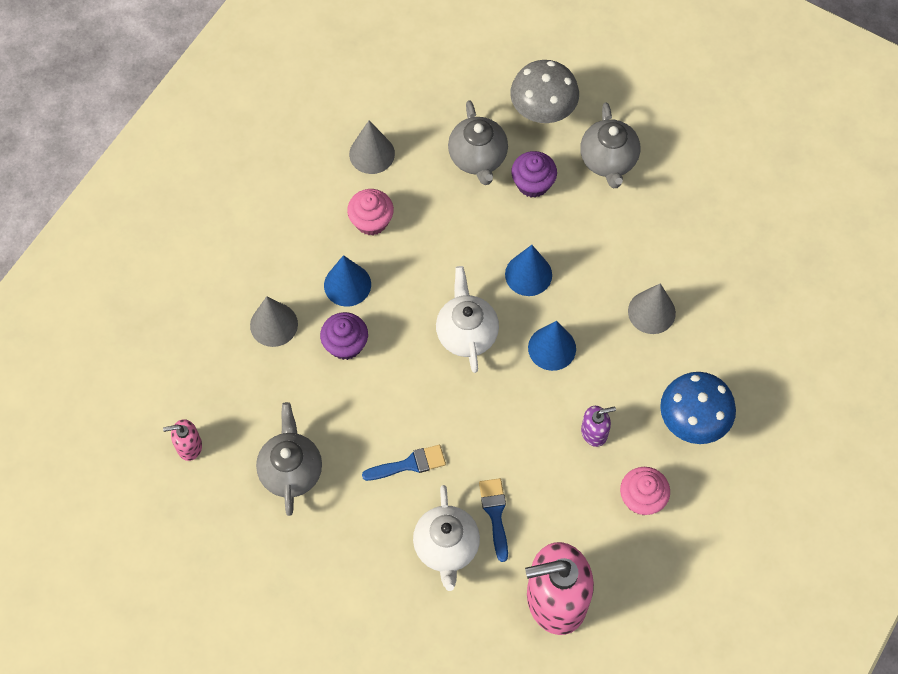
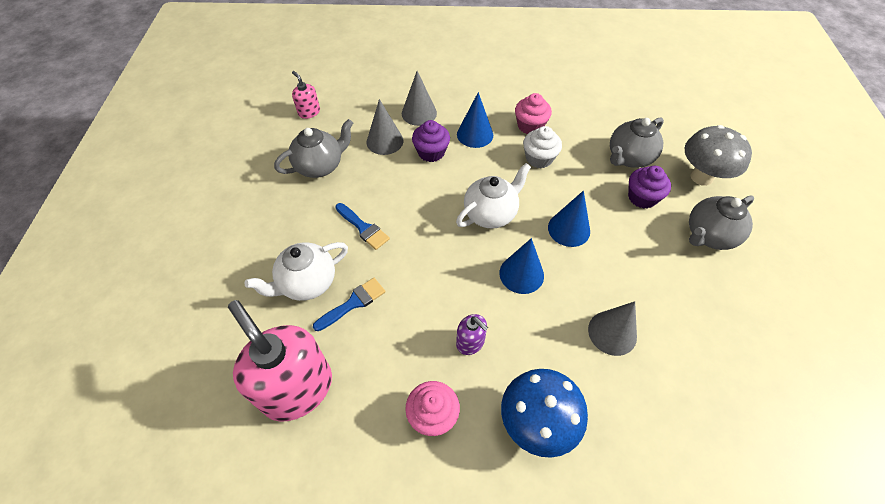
camera: 60 degrees right, 10 degrees down
grey cone [349,120,395,174] -> grey cone moved to [367,99,404,155]
none -> white cupcake [523,126,562,168]

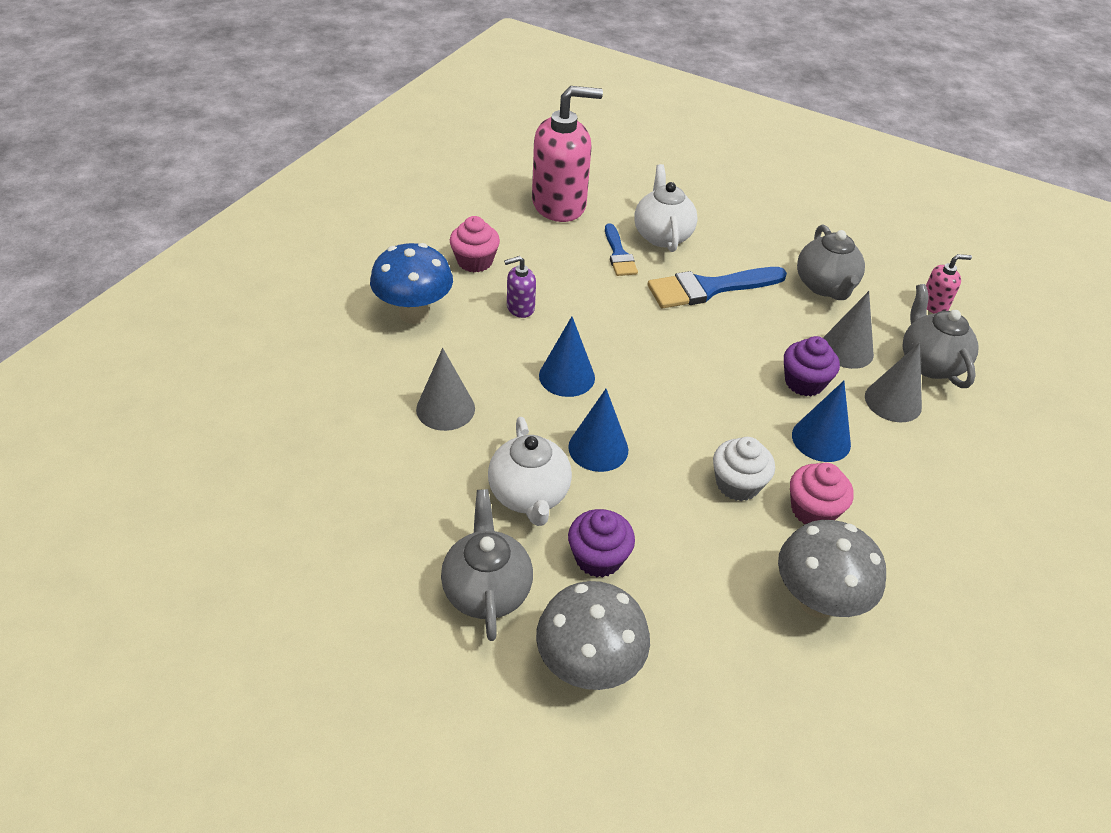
camera: 115 degrees right, 10 degrees down
blue brush [335,203,390,250] -> blue brush [648,267,787,308], size x1.70
white teapot [456,163,531,229] -> white teapot moved to [488,417,572,526]
grey teapot [610,117,664,168] -> grey teapot moved to [903,284,979,388]
none -> grey mushroom [778,520,886,618]

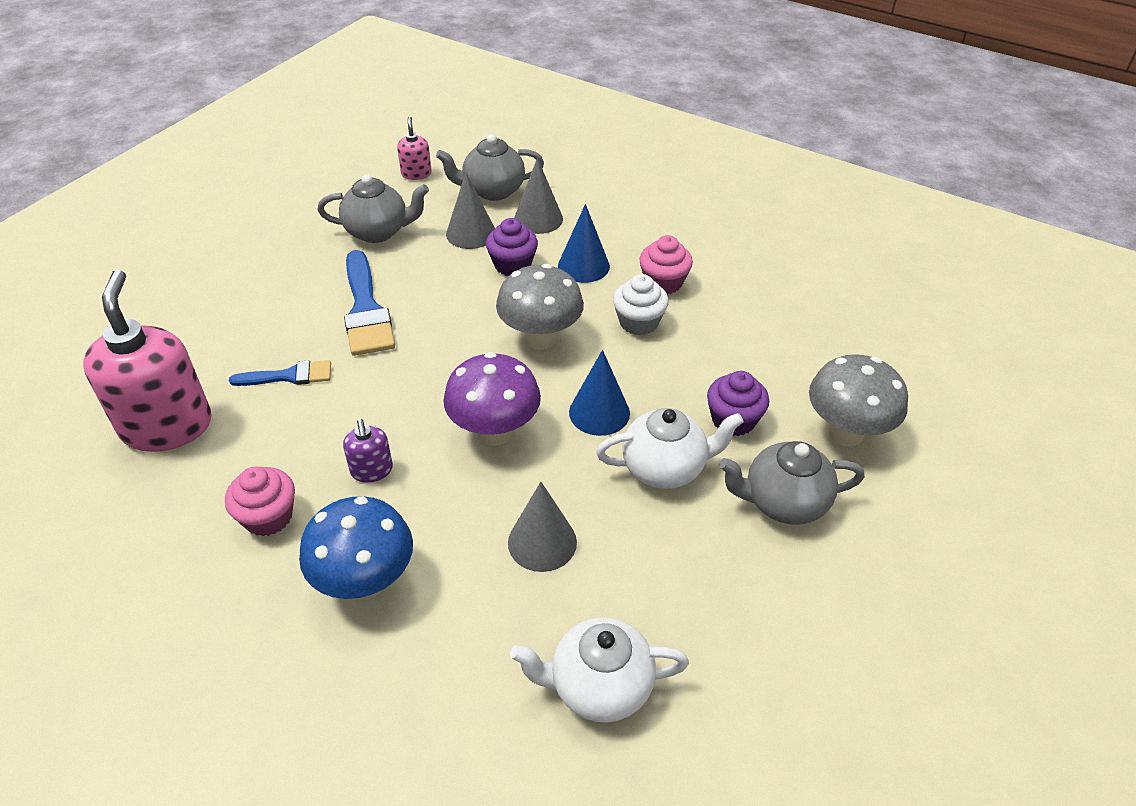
camera: 85 degrees left, 0 degrees up
blue cone [539,317,595,397] -> purple mushroom [443,352,541,446]
white teapot [634,164,698,252] -> white teapot moved to [510,618,689,723]
grey mushroom [778,520,886,618] -> grey mushroom moved to [496,264,584,350]

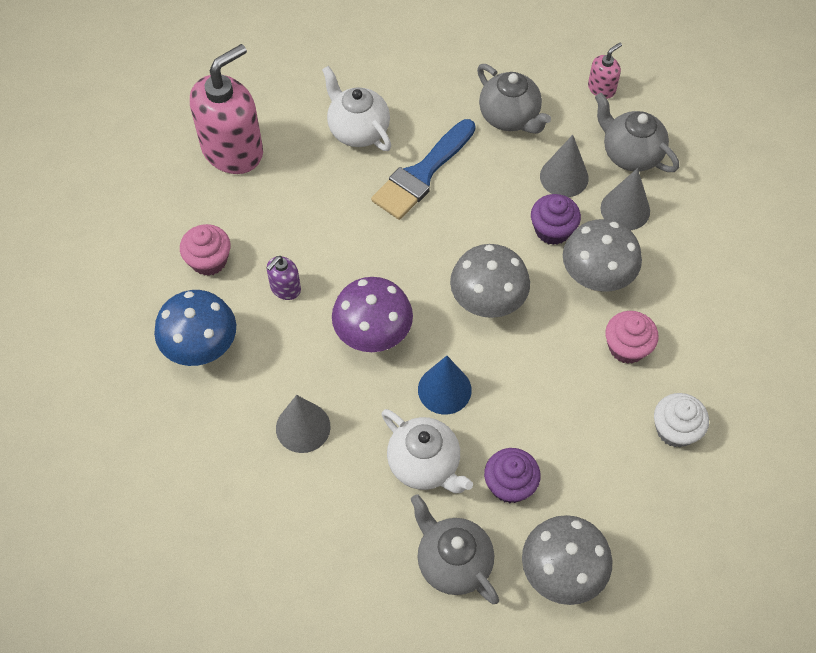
camera: 55 degrees right, 15 degrees up
blue brush [229,360,331,386] -> none
white teapot [510,618,689,723] -> white teapot moved to [322,66,391,151]
blue cone [558,204,610,283] -> grey mushroom [563,219,642,292]
white cupcake [613,274,669,335] -> white cupcake moved to [654,393,709,448]

